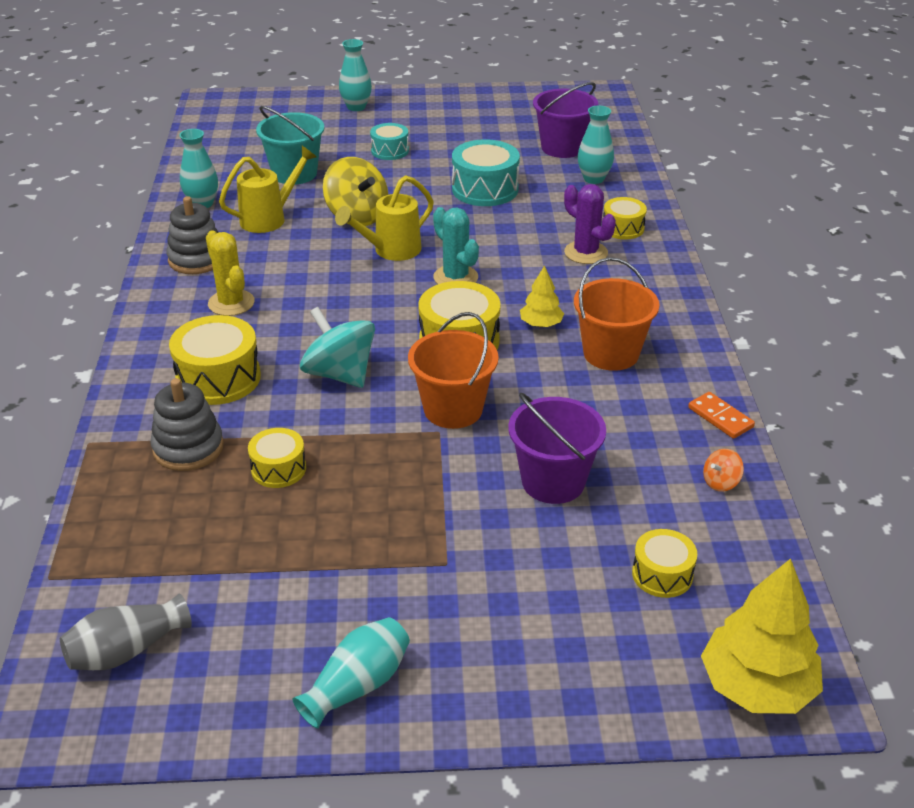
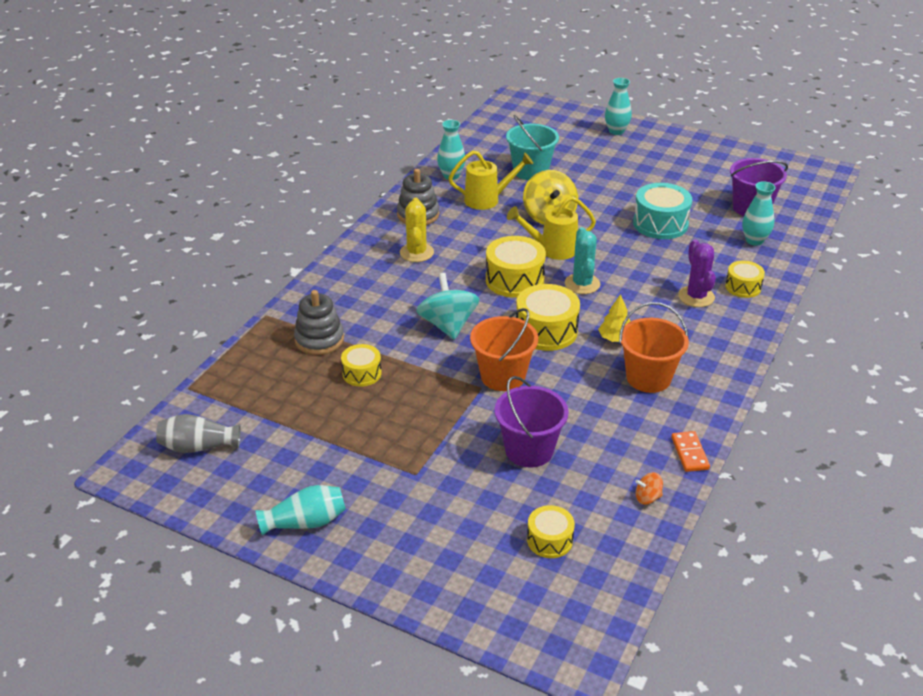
camera: 30 degrees right, 0 degrees up
yellow drum [169,315,261,405] -> yellow drum moved to [486,236,546,298]
turquoise drum [370,123,409,160] -> none
yellow tree [701,558,823,714] -> none

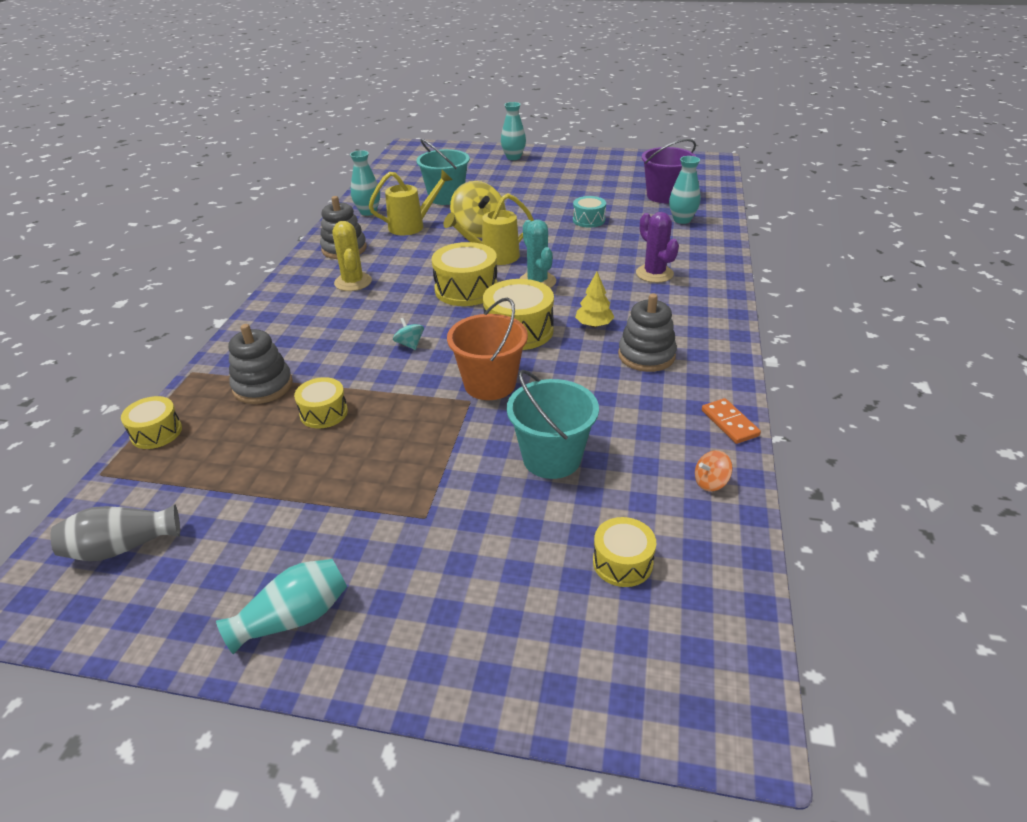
camera: 15 degrees left, 0 degrees up
turquoise spinning top [416,273,479,340] -> turquoise spinning top [393,317,424,350], size x0.46
purple bucket [495,376,569,468] -> turquoise bucket [507,370,599,479]
orange bucket [619,302,689,393] -> grey stacking toy [618,294,677,372]
turquoise drum [633,183,692,239] -> turquoise drum [573,196,606,228], size x0.60
yellow drum [725,260,765,298] -> yellow drum moved to [121,396,182,449]

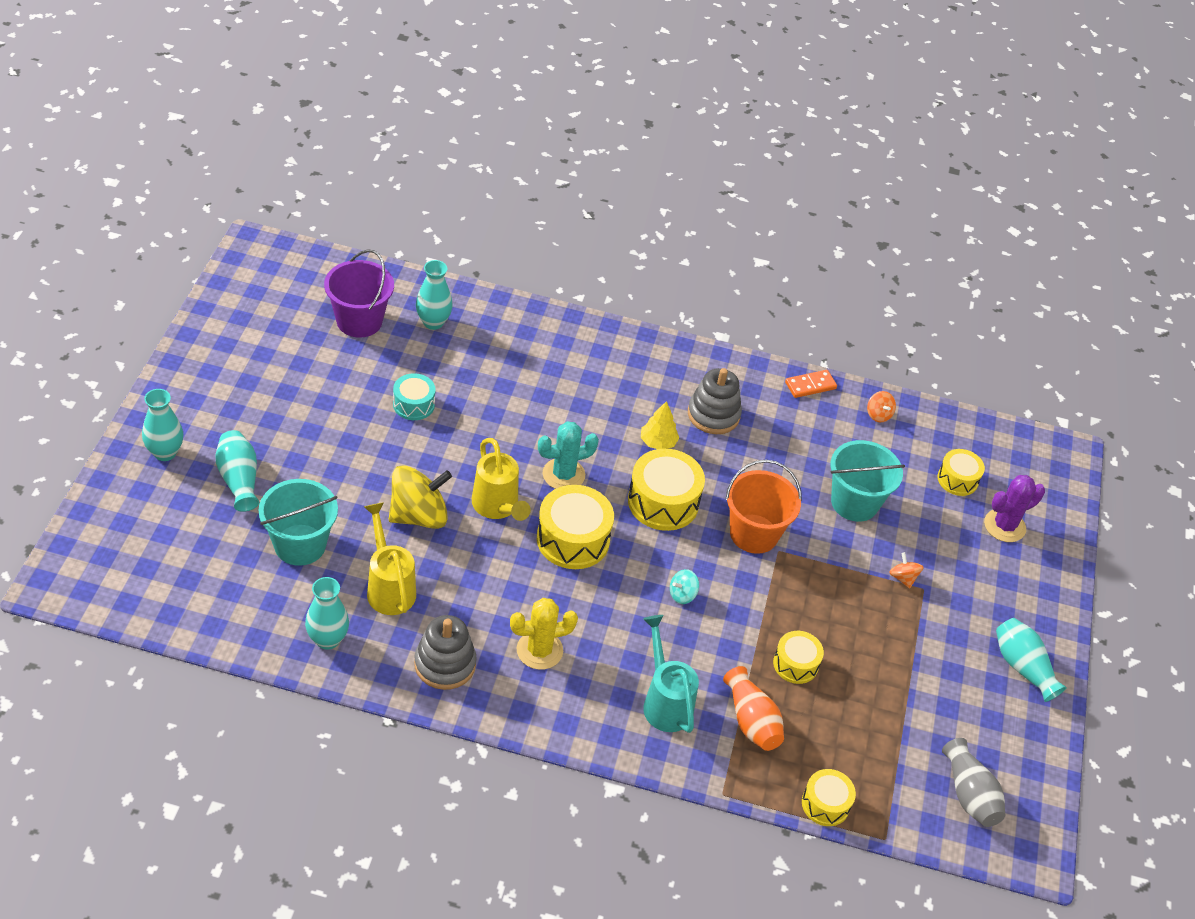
camera: 95 degrees left, 10 degrees up
grey stacking toy [228,324,293,404] -> orange vase [723,666,784,751]
purple cactus [636,212,679,283] -> purple cactus moved to [984,475,1045,542]
none -> turquoise vase [215,430,259,512]
none -> turquoise watering can [643,615,699,733]
none -> orange spinning top [889,552,924,588]

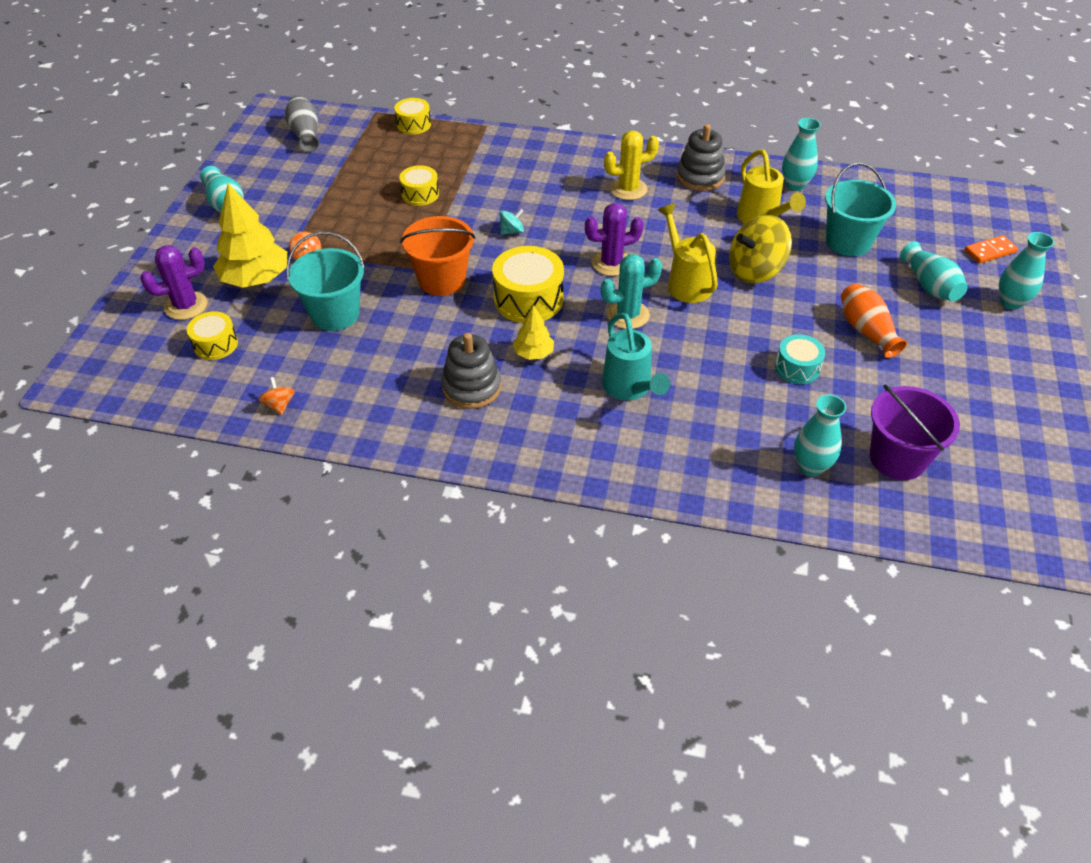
camera: 175 degrees left, 0 degrees up
yellow drum [537,485,614,569] -> purple cactus [585,203,644,276]
turquoise watering can [643,615,699,733] -> turquoise watering can moved to [602,313,670,400]
orange vase [723,666,784,751] -> orange vase moved to [841,283,907,358]
orange domino [785,370,837,398] -> orange domino moved to [965,235,1018,263]
none -> yellow tree [213,183,287,288]

